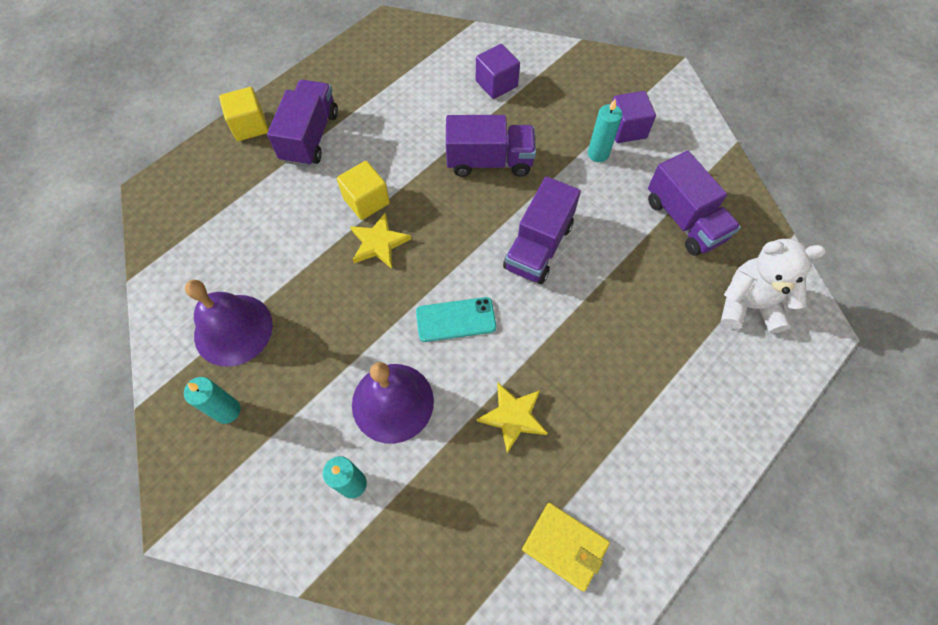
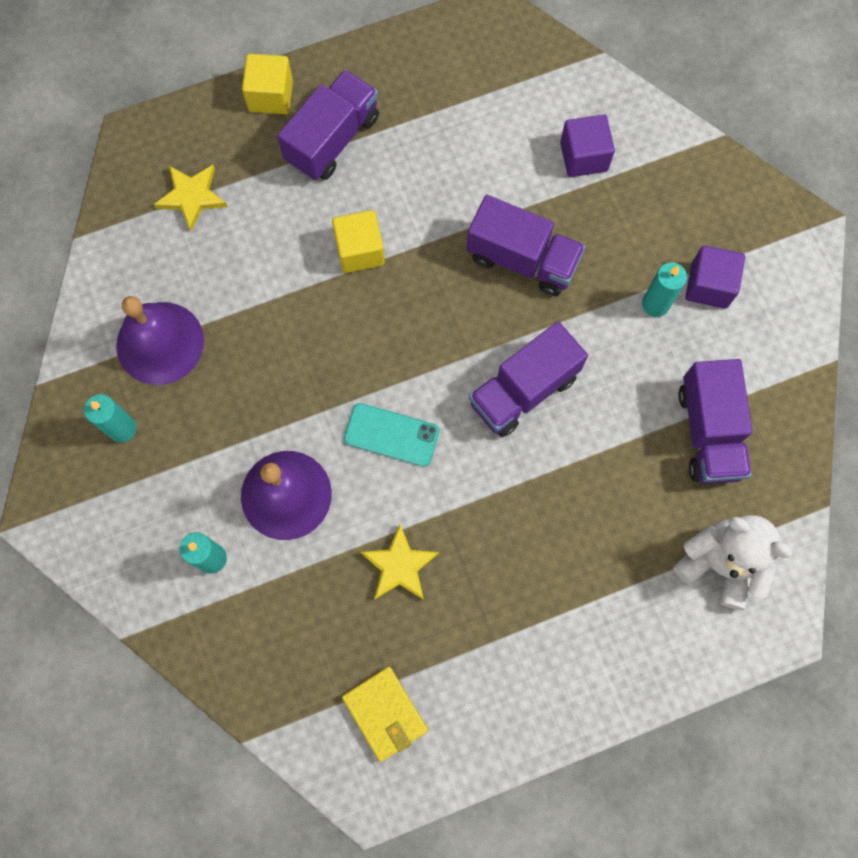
camera: 25 degrees right, 10 degrees up
yellow star [350,213,411,269] -> yellow star moved to [154,165,228,231]

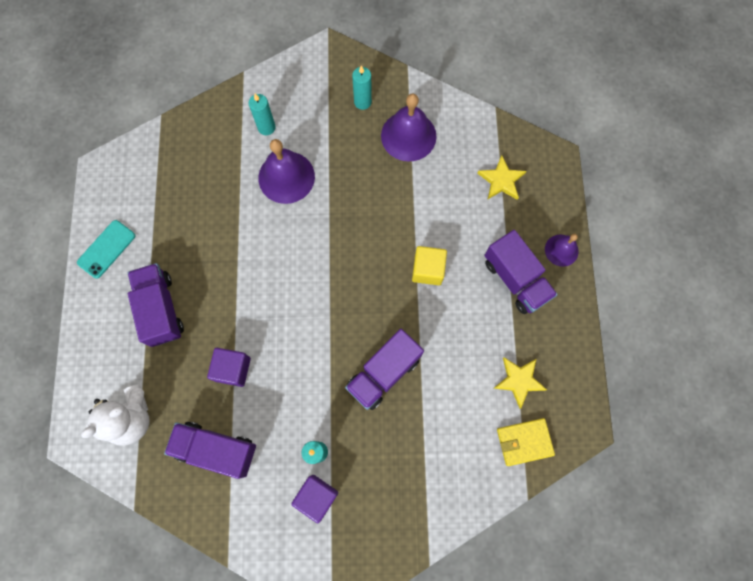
camera: 110 degrees right, 0 degrees up
yellow cube [242,54,293,114] -> purple bell [545,234,579,267]
yellow wallet [342,667,428,762] -> yellow wallet moved to [497,418,555,466]
turquoise phone [344,403,439,467] -> turquoise phone moved to [77,220,135,279]
yellow star [360,524,439,600] -> yellow star moved to [494,357,547,409]
purple truck [469,321,588,437] -> purple truck moved to [128,263,184,347]
purple cube [560,114,615,177] -> purple cube moved to [207,348,251,387]

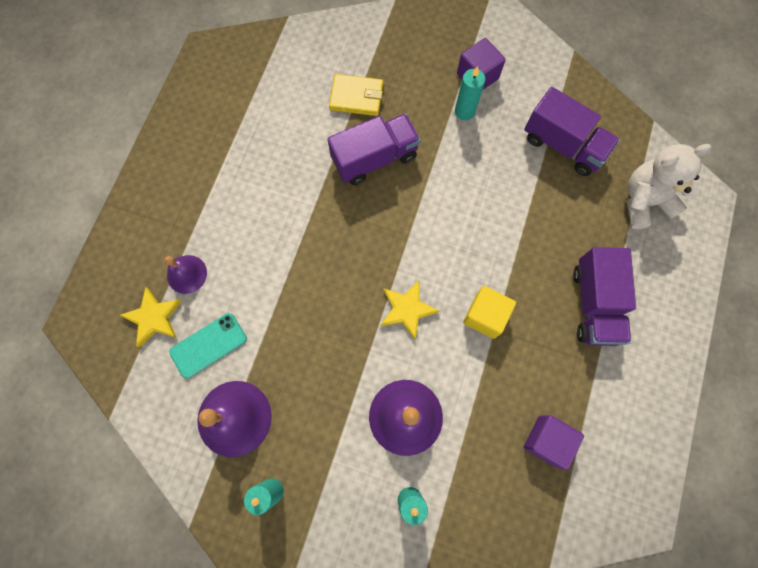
camera: 160 degrees left, 0 degrees up
turquoise phone [77,220,135,279] -> turquoise phone moved to [169,313,247,378]
purple cube [207,348,251,387] -> purple cube moved to [524,415,584,470]
yellow cube [412,246,447,285] -> yellow cube moved to [463,286,516,339]
purple truck [484,230,558,314] -> none
yellow star [494,357,547,409] -> yellow star moved to [380,280,439,340]
yellow wallet [497,418,555,466] -> yellow wallet moved to [329,74,383,116]
purple bell [545,234,579,267] -> purple bell moved to [165,255,207,294]

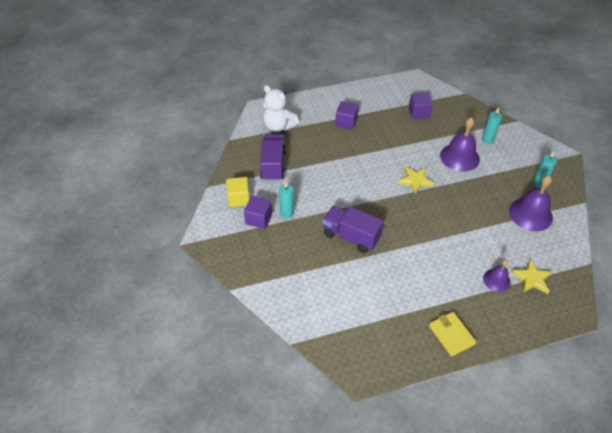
camera: 125 degrees left, 25 degrees down
turquoise phone [169,313,247,378] -> none
yellow wallet [329,74,383,116] -> yellow wallet moved to [429,312,476,357]
yellow cube [463,286,516,339] -> yellow cube moved to [226,177,250,207]
purple truck [573,247,636,346] -> purple cube [335,101,359,130]

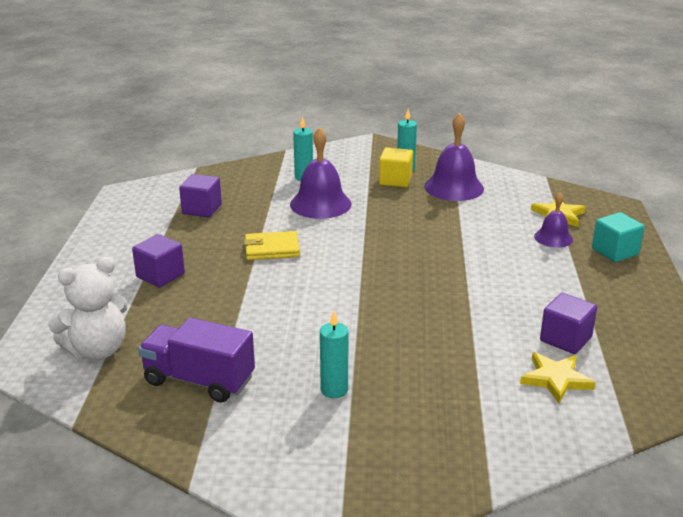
camera: 70 degrees left, 20 degrees down
yellow cube [226,177,250,207] -> yellow cube moved to [379,147,413,187]
purple cube [244,196,272,229] -> purple cube moved to [540,293,597,354]
purple truck [322,206,384,253] -> none
yellow star [398,167,434,194] -> yellow star moved to [520,352,596,403]
yellow wallet [429,312,476,357] -> yellow wallet moved to [244,231,300,260]
none -> turquoise cube [592,212,645,262]

